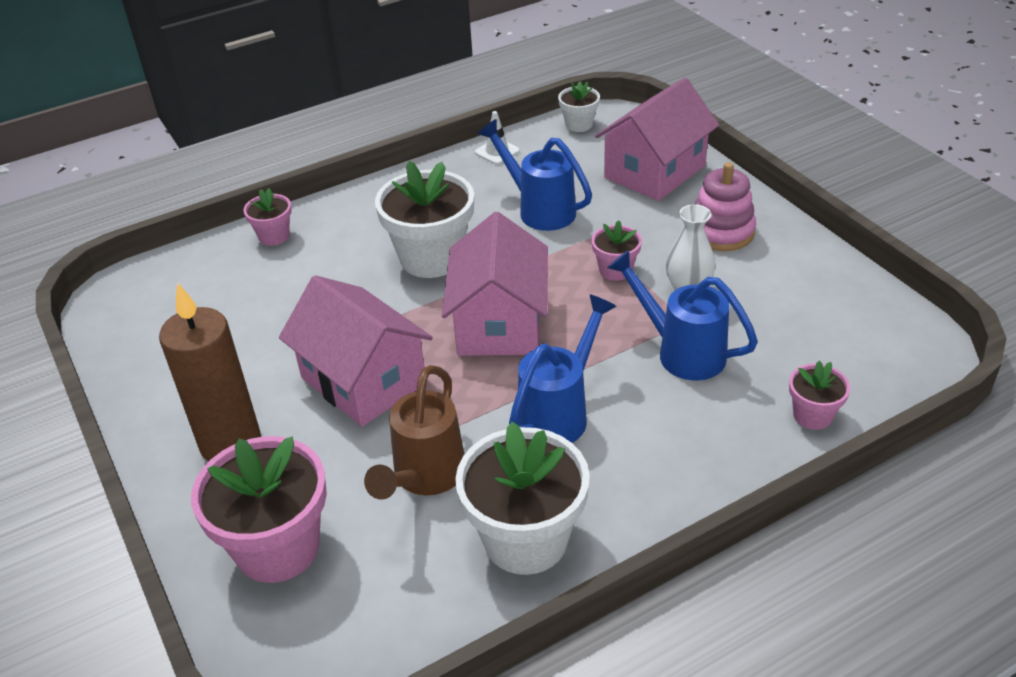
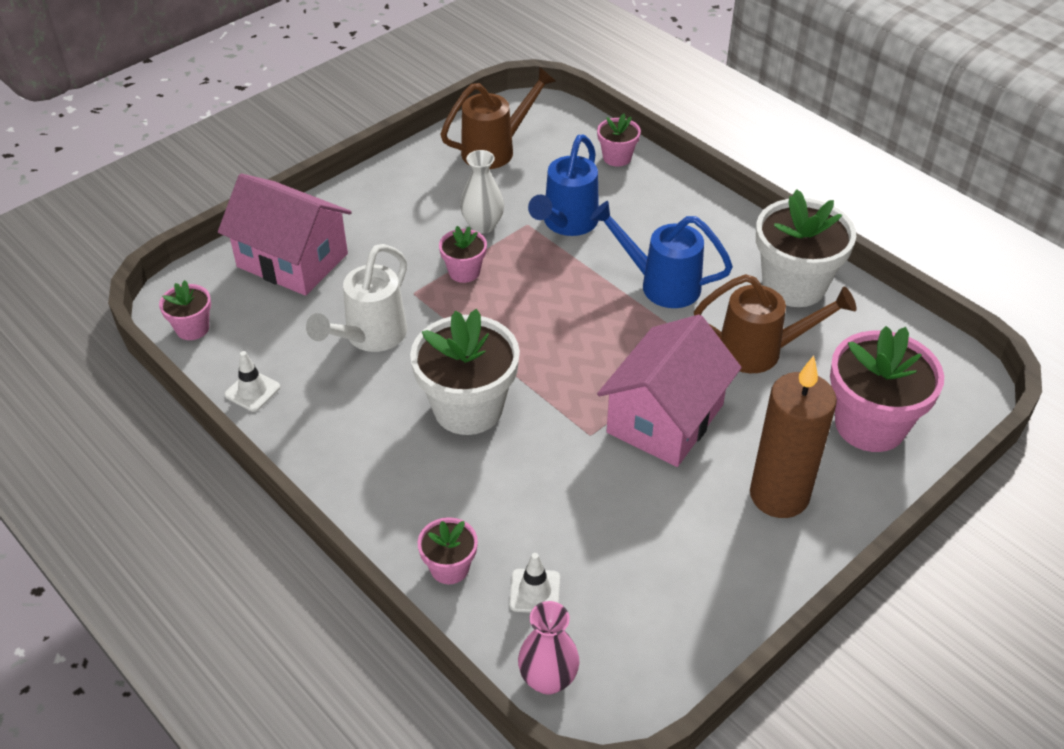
camera: 105 degrees left, 5 degrees up
pink house [442,212,548,356] -> none
blue watering can [478,119,592,231] -> white watering can [306,244,407,352]
white flower pot [558,82,600,132] -> pink flower pot [159,280,211,340]
pink stacking toy [695,162,756,251] -> none
none -> brown watering can [440,67,557,169]
none -> white traffic cone [509,553,560,613]
none -> pink vase [518,601,579,695]

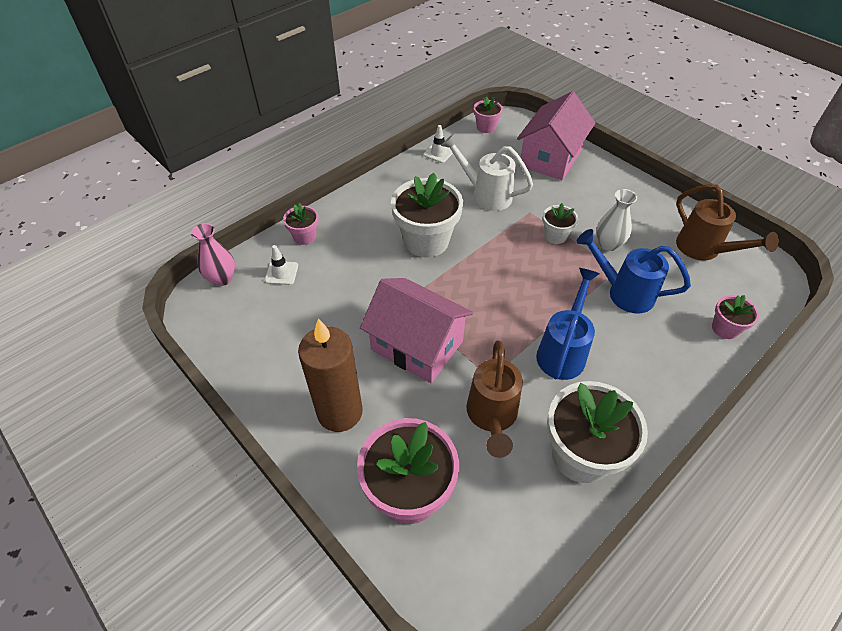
camera: 90 degrees right, 5 degrees up
pink flower pot [439,226,487,283] -> white flower pot [543,203,578,244]

